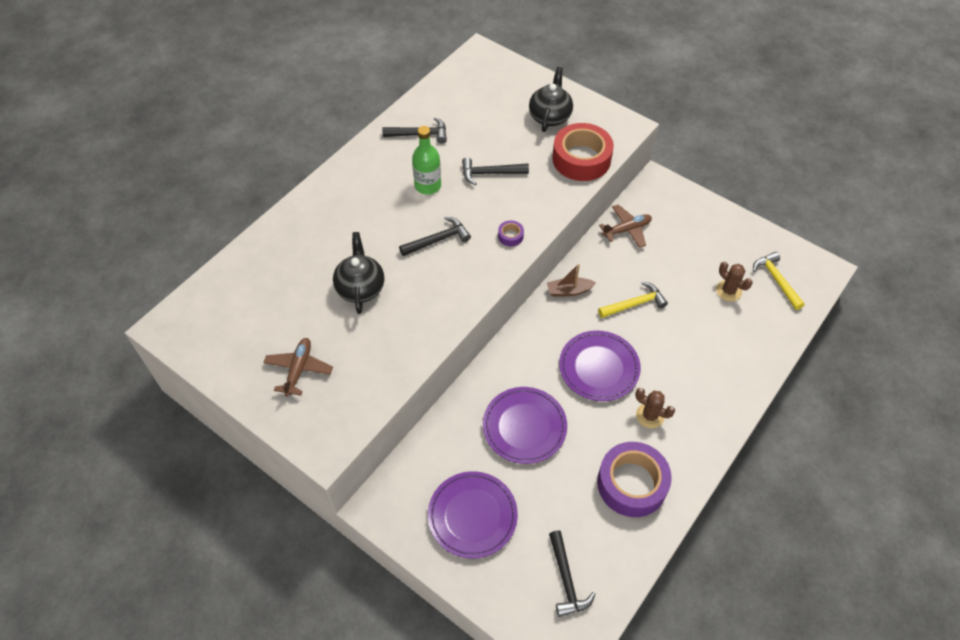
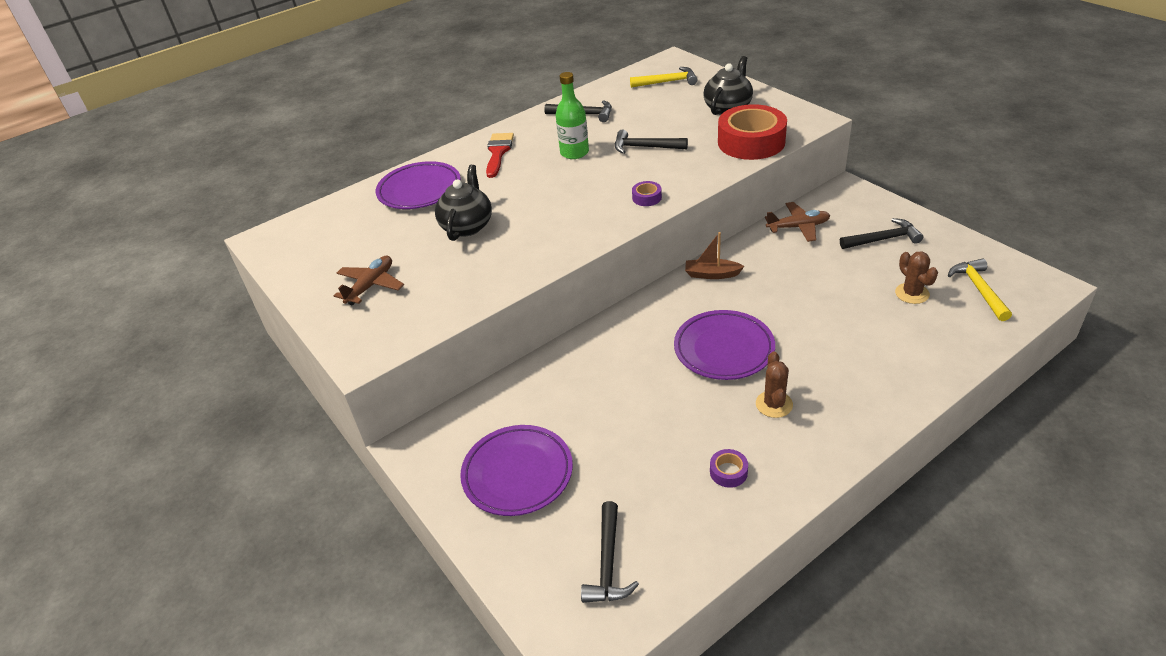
camera: 20 degrees right, 15 degrees down
black hammer [399,217,471,256] -> black hammer moved to [840,218,923,249]
purple plate [483,387,567,464] -> purple plate moved to [376,161,461,209]
purple tape [597,442,672,517] -> purple tape [710,449,748,488], size x0.41
yellow hammer [598,282,668,318] -> yellow hammer moved to [630,67,698,88]
brown cactus [635,388,675,429] -> brown cactus turned 45 degrees clockwise [756,351,793,418]
none -> red brush [486,133,514,178]

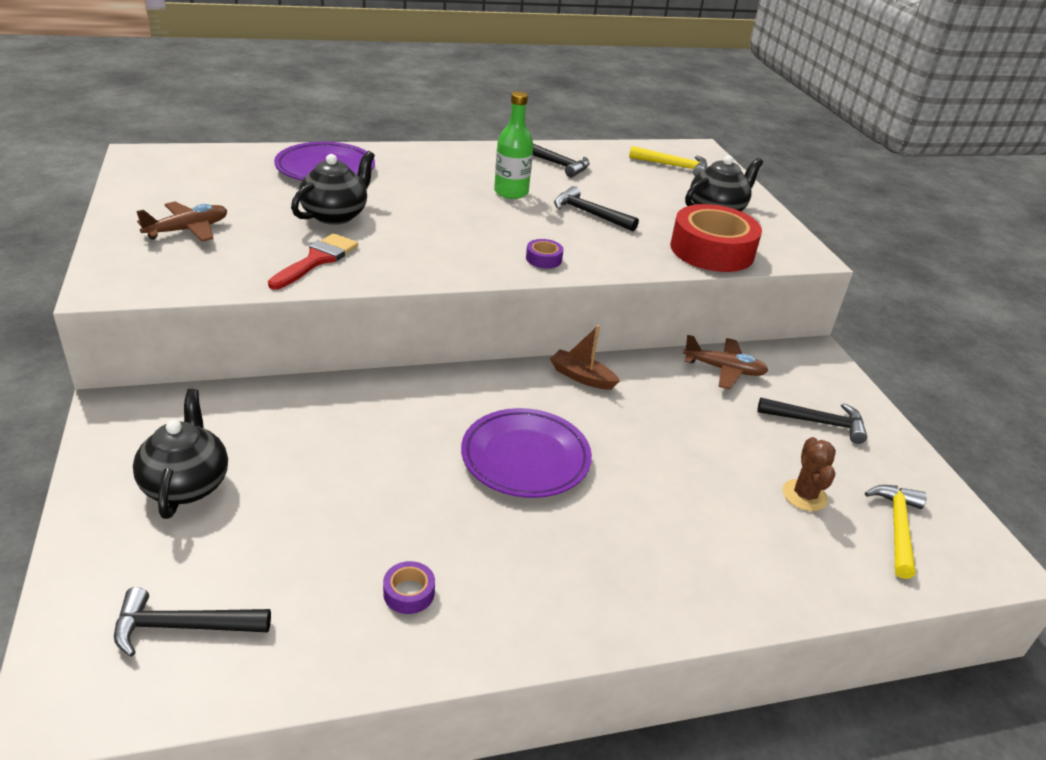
camera: 15 degrees right, 5 degrees down
purple plate [460,425,573,516] -> black teapot [133,389,228,519]
red brush [486,133,514,178] -> red brush moved to [268,233,358,290]
black hammer [581,501,639,603] -> black hammer turned 60 degrees clockwise [114,587,271,657]
brown cactus [756,351,793,418] -> none

